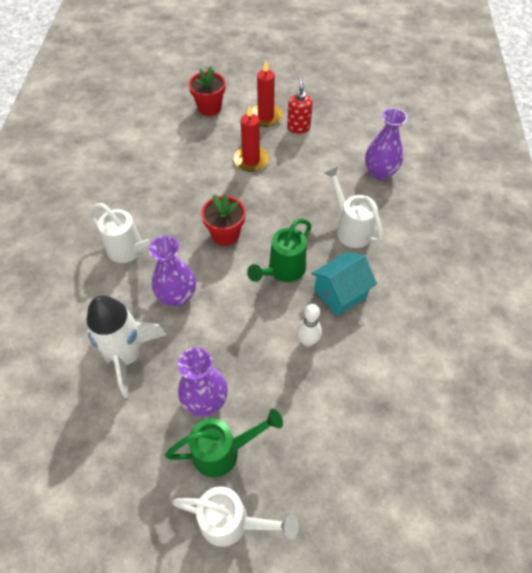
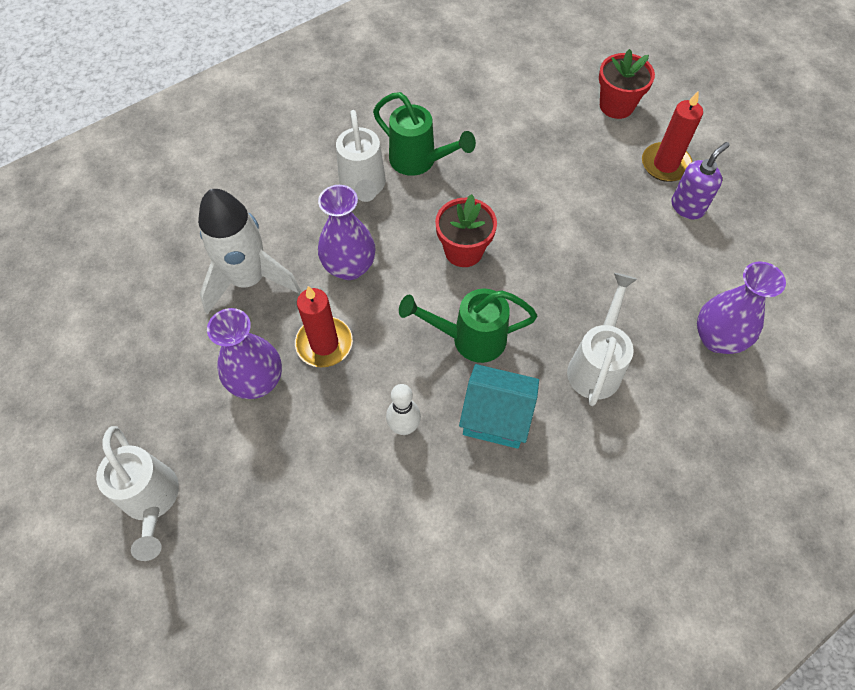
camera: 50 degrees right, 5 degrees up
green watering can [165,409,283,478] -> green watering can moved to [373,92,476,176]
red candle [234,105,269,172] -> red candle moved to [295,286,353,367]
red soap dispenser [287,77,313,134] -> purple soap dispenser [672,142,730,219]

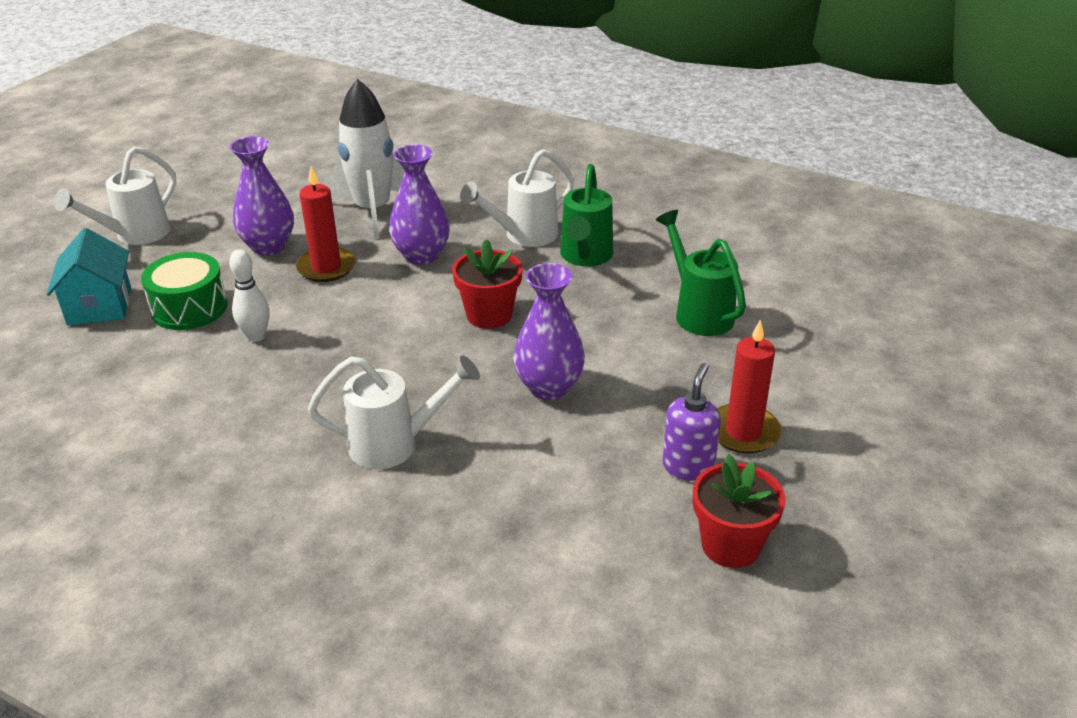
camera: 65 degrees right, 25 degrees down
green watering can [399,289,538,363] -> green watering can moved to [656,210,746,336]
turquoise house [459,364,539,449] -> turquoise house moved to [47,228,131,325]
red flower pot [599,49,655,119] -> red flower pot moved to [693,454,786,568]
purple soap dispenser [672,142,730,219] -> purple soap dispenser turned 90 degrees counterclockwise [663,363,721,481]
purple vase [697,261,786,354] -> purple vase moved to [513,263,585,400]
none -> green drum [141,252,228,330]

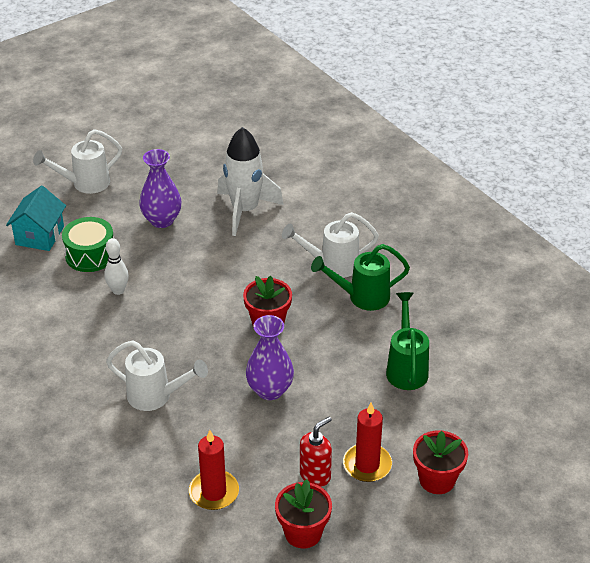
camera: 25 degrees right, 5 degrees up
red candle [296,167,356,282] -> red candle moved to [189,430,239,510]
purple vase [389,144,450,265] -> none
green watering can [560,164,613,266] -> green watering can turned 45 degrees clockwise [311,244,410,311]
purple soap dispenser [663,363,721,481] -> red soap dispenser [300,417,332,487]
none -> red flower pot [413,430,468,494]

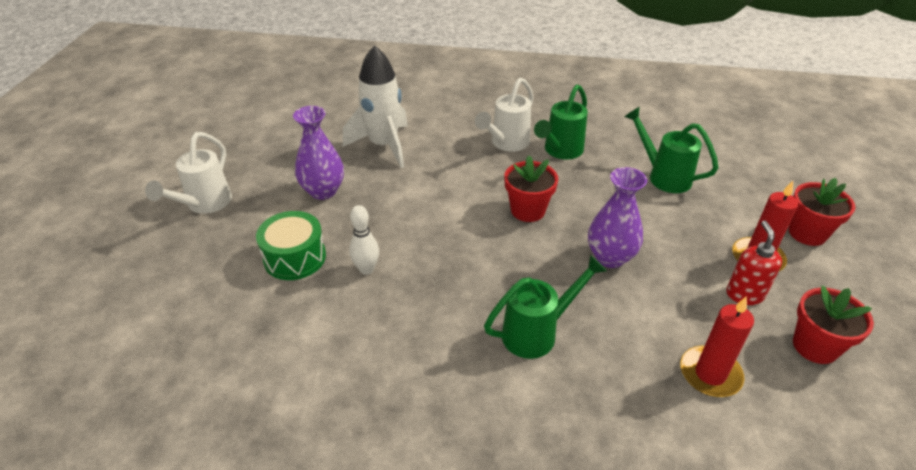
camera: 45 degrees left, 0 degrees up
turquoise house [6,186,66,251] -> none
white watering can [106,340,208,411] -> green watering can [484,255,607,359]

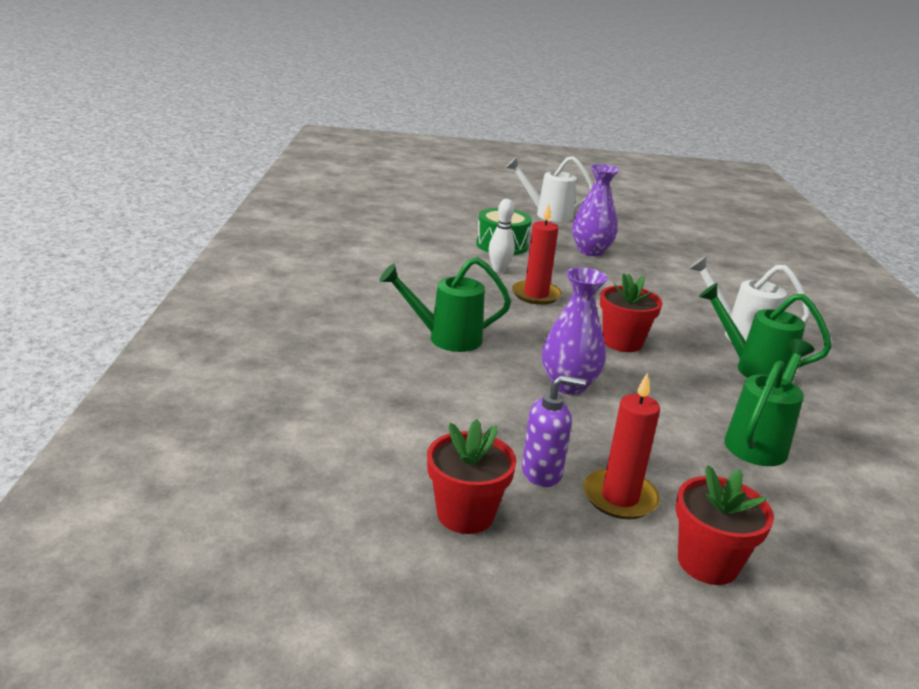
camera: 80 degrees right, 15 degrees down
white rocket [343,45,408,168] -> none
green watering can [484,255,607,359] -> green watering can turned 120 degrees clockwise [379,257,511,352]
red candle [681,296,754,397] -> red candle moved to [512,204,562,305]
red soap dispenser [726,220,782,305] -> purple soap dispenser [522,375,586,487]

